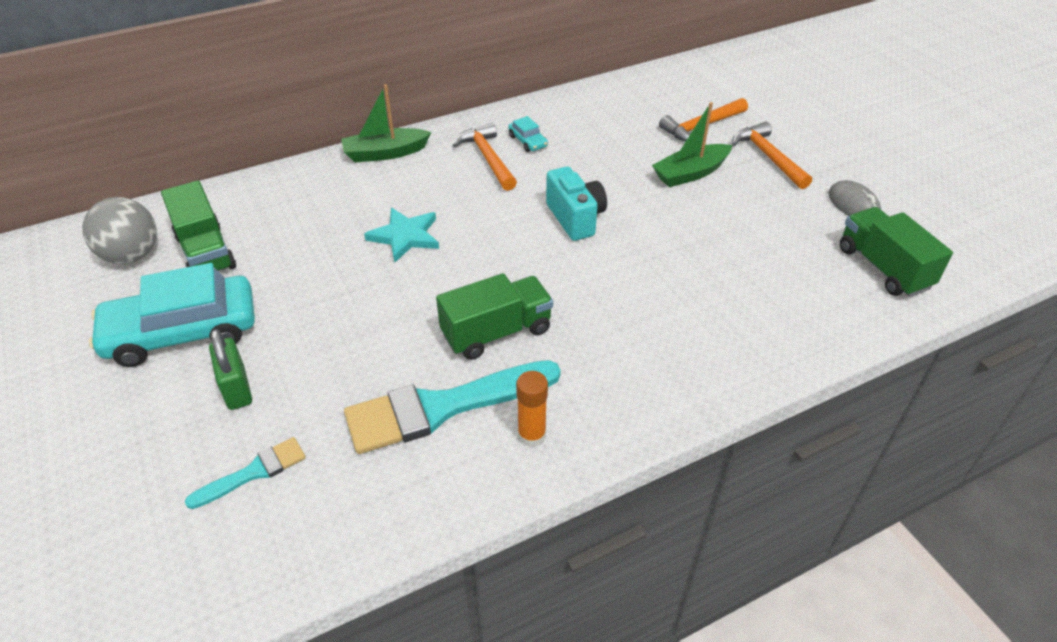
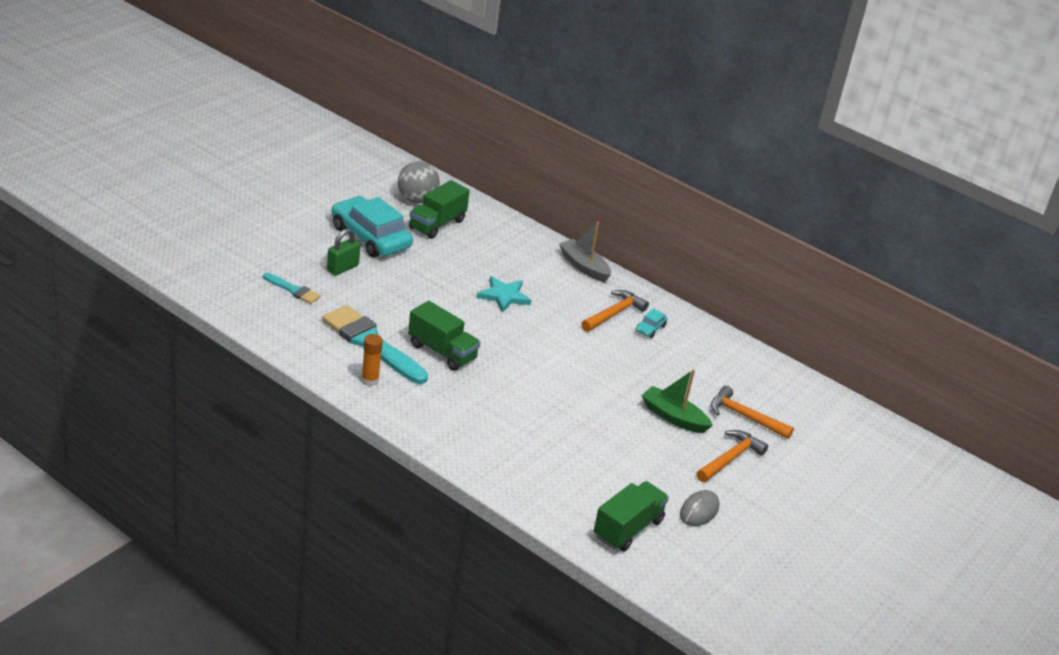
camera: 60 degrees right, 10 degrees down
green boat [341,84,431,162] -> grey boat [559,222,611,282]
turquoise camera [546,166,607,241] -> none

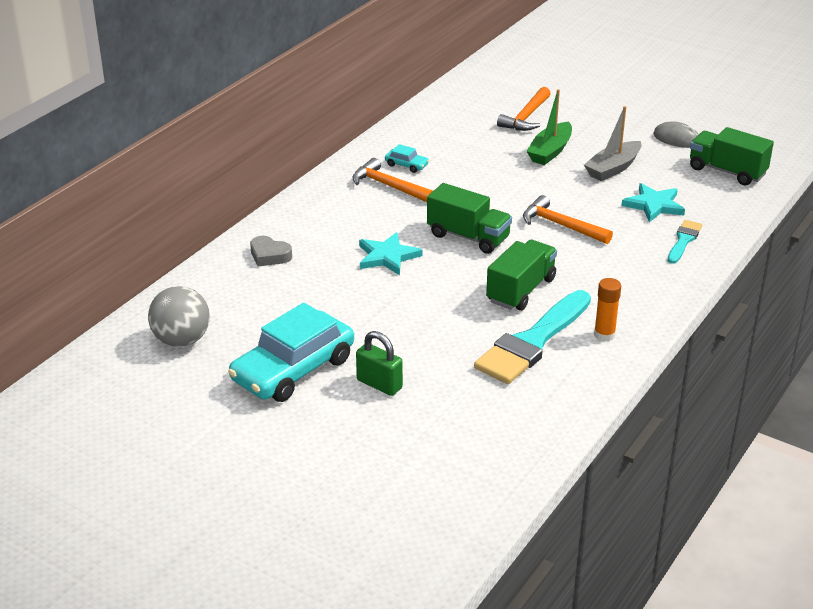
camera: 90 degrees left, 0 degrees up
turquoise brush [263,273,321,304] -> turquoise brush moved to [668,220,702,264]
green truck [409,180,470,239] -> green truck moved to [427,183,512,254]
grey boat [559,222,611,282] -> grey boat moved to [584,106,642,181]
orange hammer [697,430,768,482] -> orange hammer moved to [523,195,613,244]
none -> grey heart [250,236,292,266]
none -> turquoise star [621,183,685,222]

